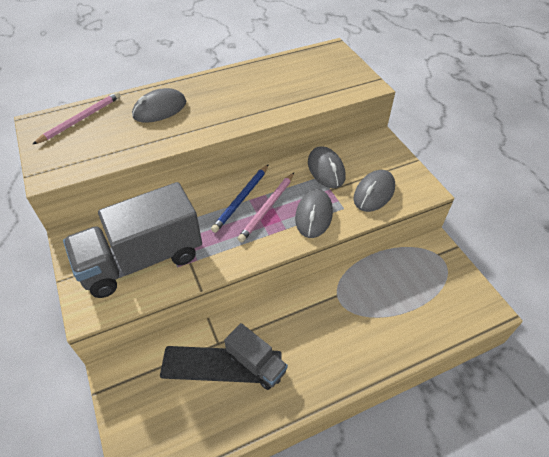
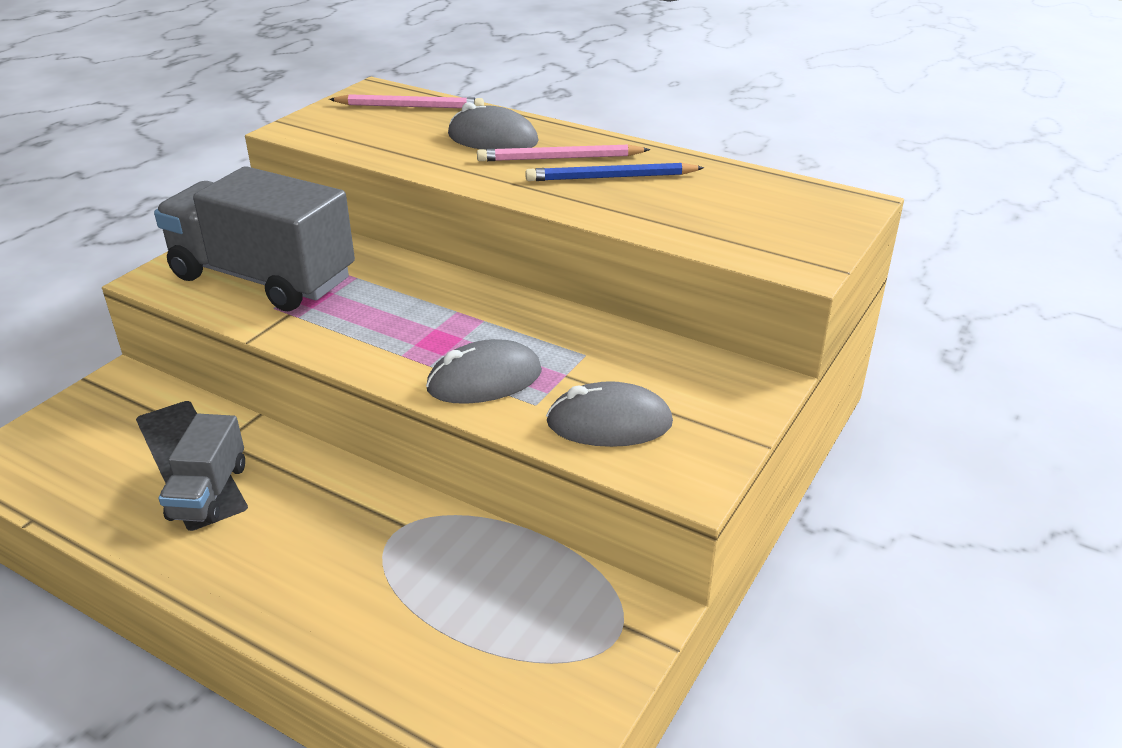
camera: 55 degrees right, 15 degrees down
blue pencil [211,164,269,233] -> blue pencil moved to [525,163,704,181]
pink pencil [238,173,294,242] -> pink pencil moved to [477,144,650,161]
grey mouse [308,146,345,188] -> none

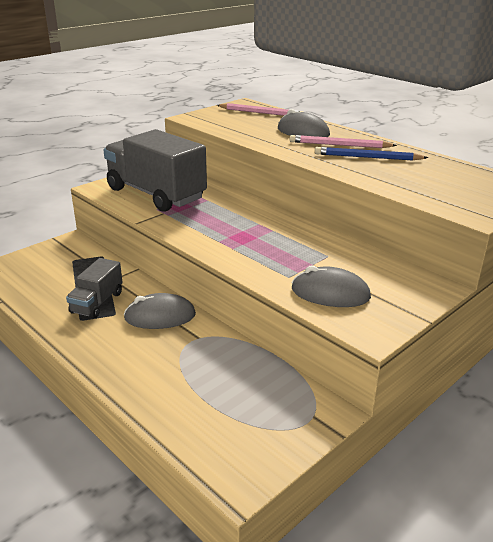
camera: 15 degrees right, 5 degrees down
grey mouse [426,339,542,404] -> grey mouse moved to [124,293,196,329]

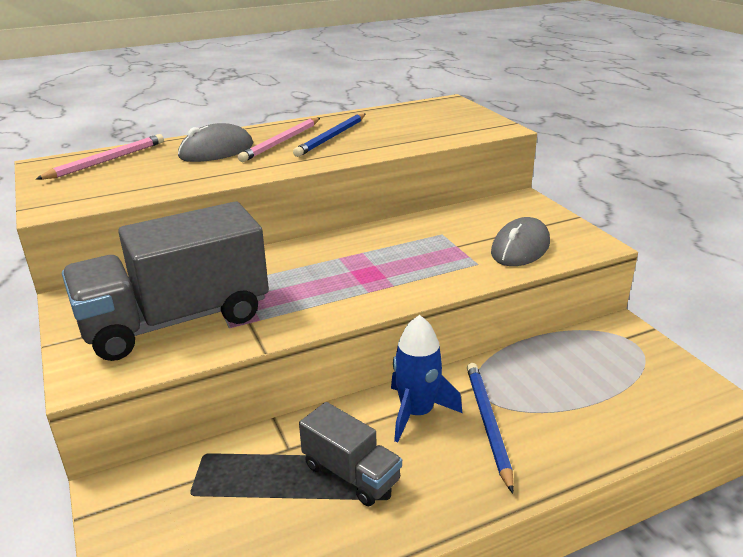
camera: 70 degrees left, 0 degrees up
grey mouse [124,293,196,329] -> blue rocket [391,315,462,442]
none -> blue pencil [467,363,514,493]

